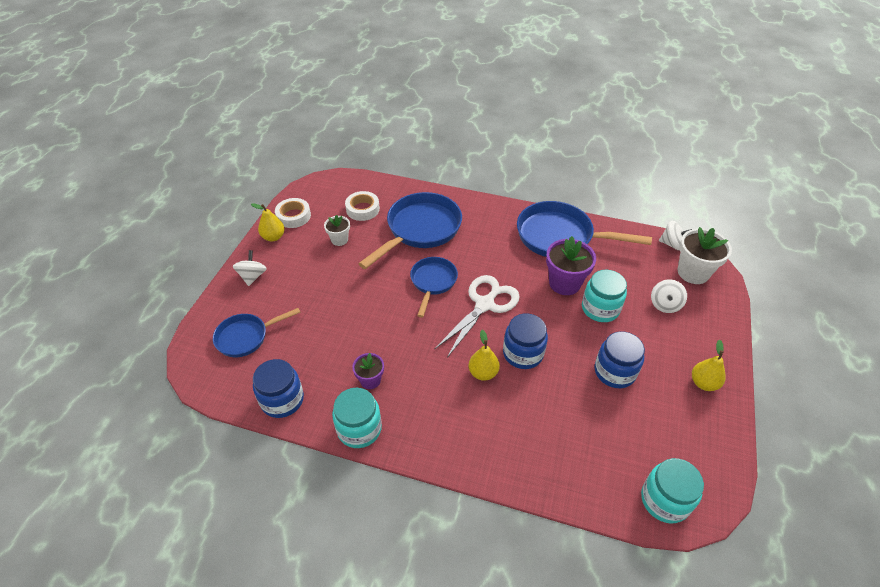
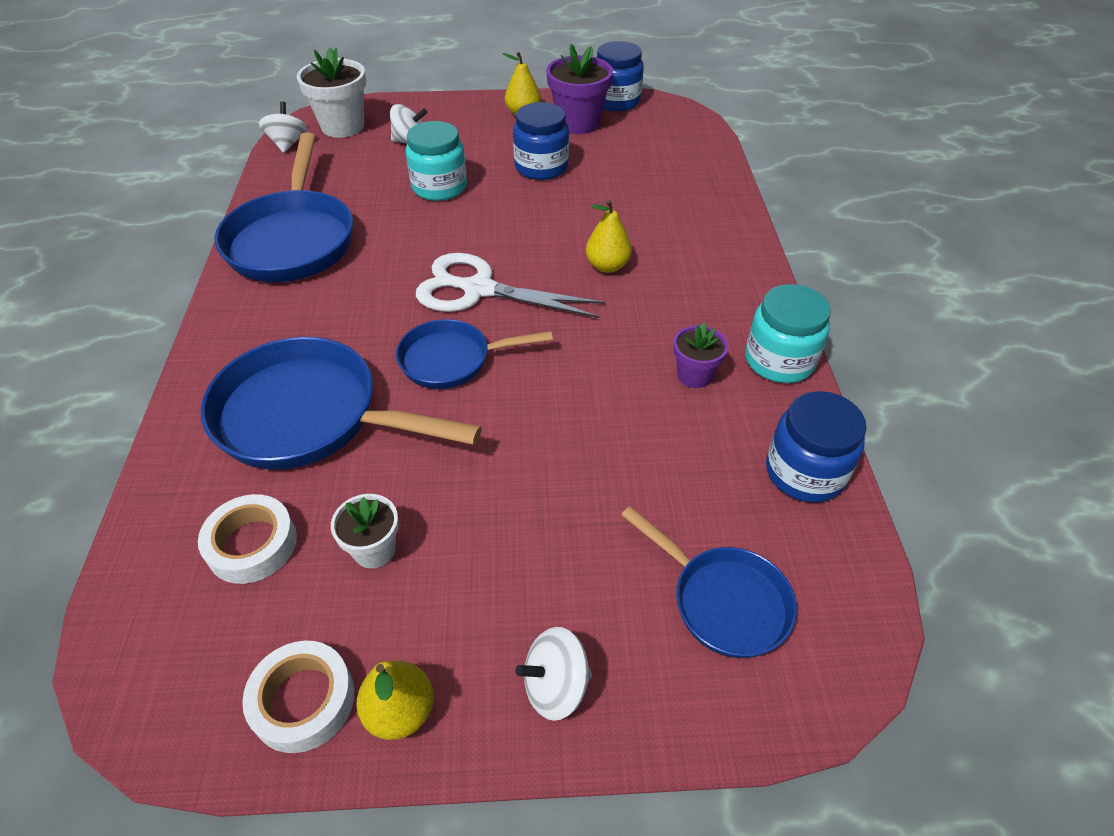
camera: 110 degrees left, 0 degrees up
blue jar [503,313,548,369] -> blue jar moved to [597,41,644,111]
purple flower pot [546,236,596,295] -> purple flower pot moved to [546,44,613,134]
turquoise jar [641,458,704,523] -> none

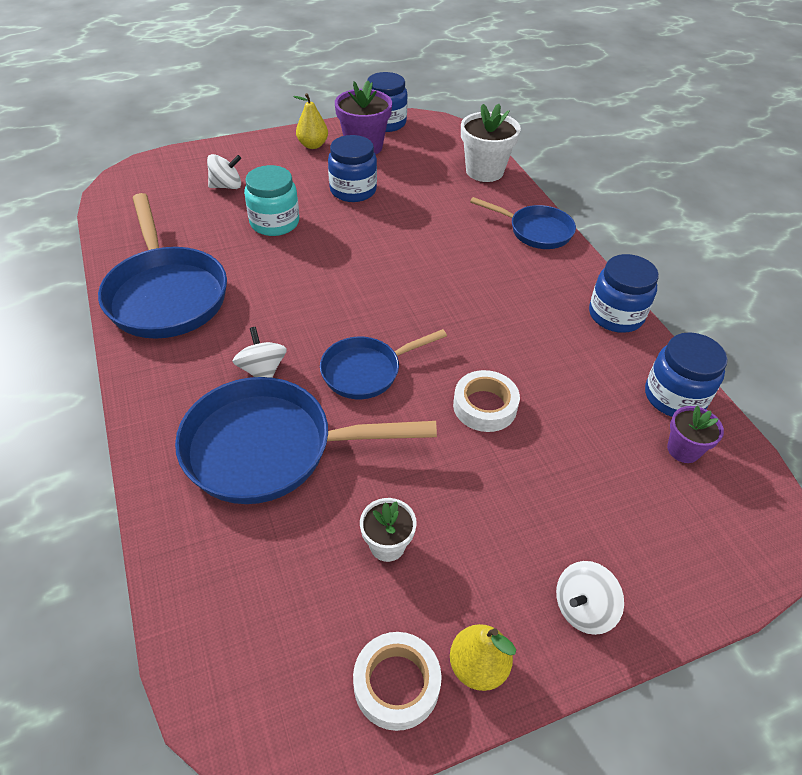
camera: 20 degrees left, 0 degrees up
white tape [198,494,297,584] -> white tape moved to [453,370,520,432]
white spinning top [259,102,308,153] -> white spinning top moved to [232,327,287,378]
white flower pot [297,48,366,138] -> white flower pot moved to [461,104,521,182]
white scissors [416,253,605,318] -> none
yellow pear [586,200,632,273] -> none
blue pan [621,506,797,658] -> blue pan moved to [470,197,576,249]
purple flower pot [673,323,728,388] -> purple flower pot moved to [667,406,724,463]
turquoise jar [745,284,831,383] -> blue jar [589,254,659,333]

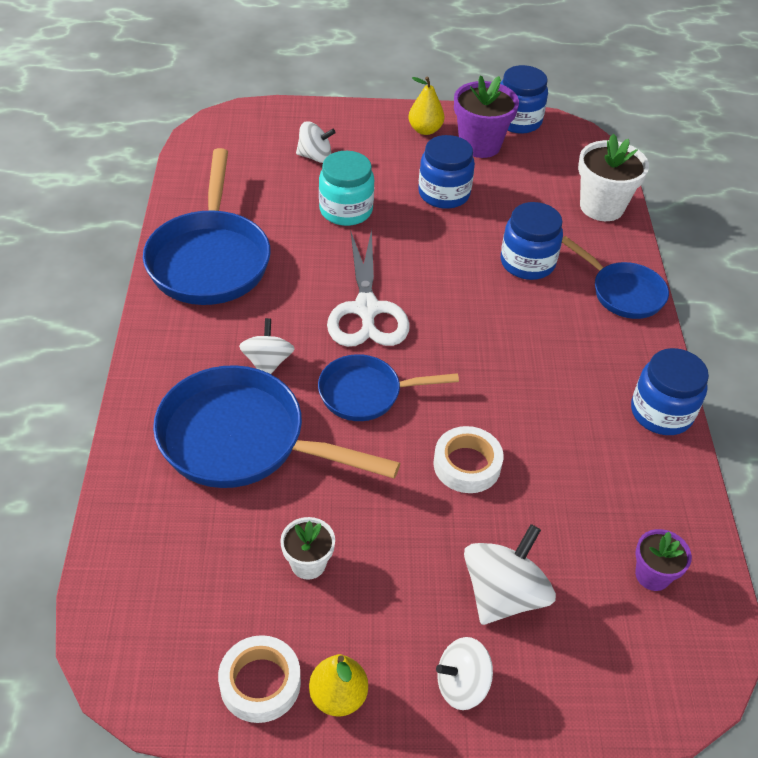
camera: 20 degrees right, 0 degrees up
blue jar [645,332,728,417] -> blue jar moved to [501,202,563,280]
none -> white scissors [327,229,410,347]
none -> white spinning top [464,524,556,625]

